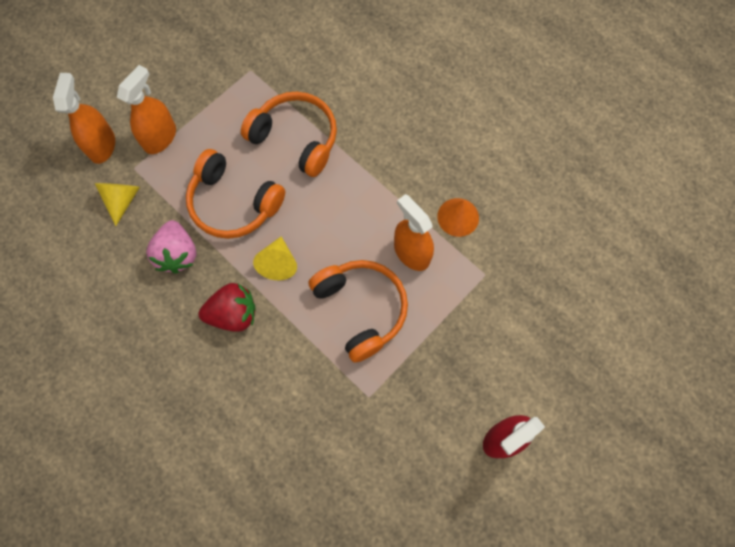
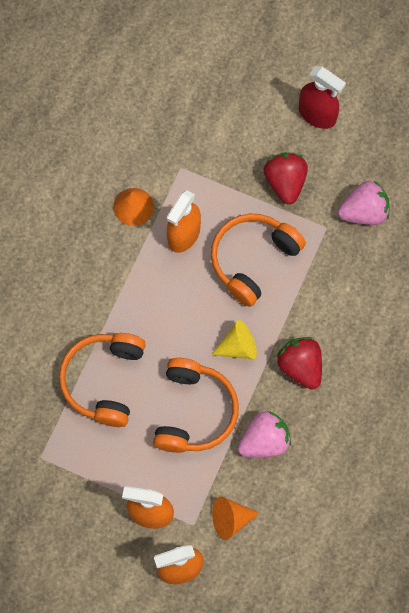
camera: 110 degrees left, 0 degrees up
yellow cone [95,183,140,226] -> orange cone [212,496,259,540]
none -> red strawberry [264,152,308,205]
none -> pink strawberry [338,181,390,225]

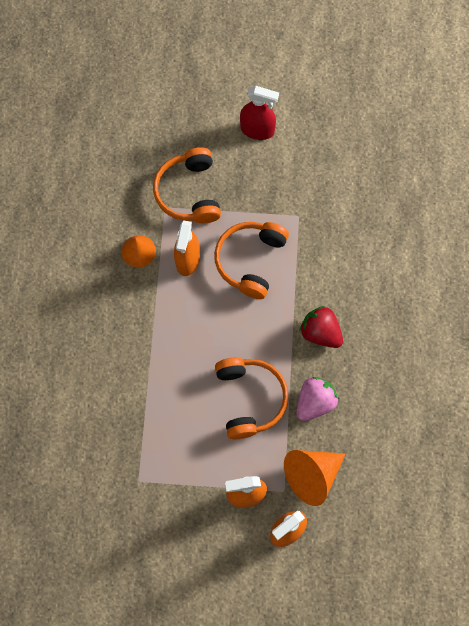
camera: 20 degrees left, 0 degrees up
orange headphones [59,333,146,427] -> orange headphones moved to [153,147,221,223]
yellow cone [211,320,257,359] -> none
orange cone [212,496,259,540] -> orange cone [284,450,345,506], size x1.60
red strawberry [264,152,308,205] -> none
pink strawberry [338,181,390,225] -> none

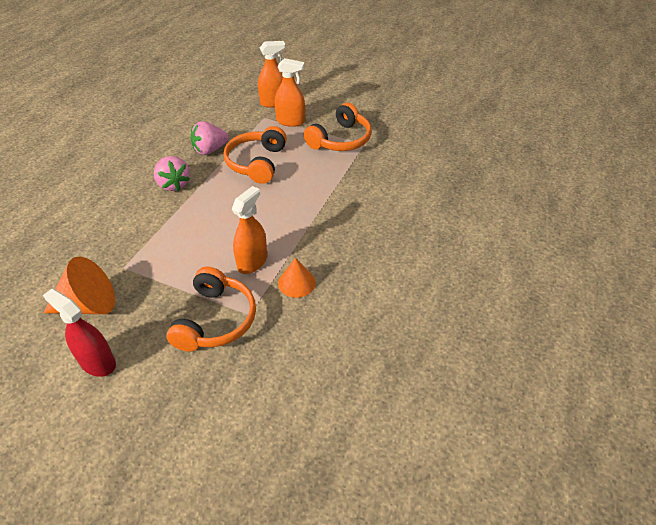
camera: 160 degrees left, 25 degrees down
orange headphones [214,222,289,299] -> orange headphones moved to [304,103,371,151]
orange cone [284,450,345,506] -> orange cone moved to [44,257,115,314]
red strawberry [300,306,343,348] -> pink strawberry [154,156,190,191]

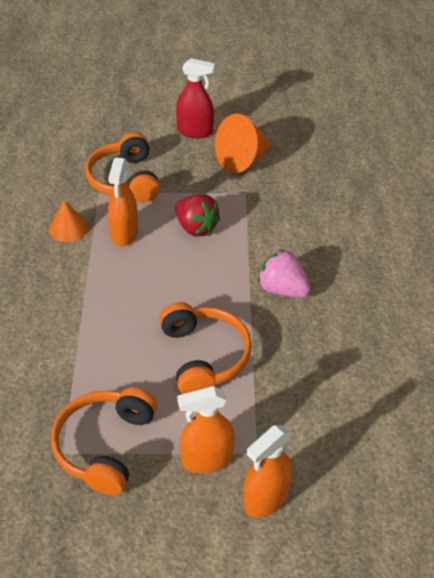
camera: 155 degrees right, 0 degrees up
pink strawberry [190,121,229,155] -> none
none -> red strawberry [175,194,221,237]

